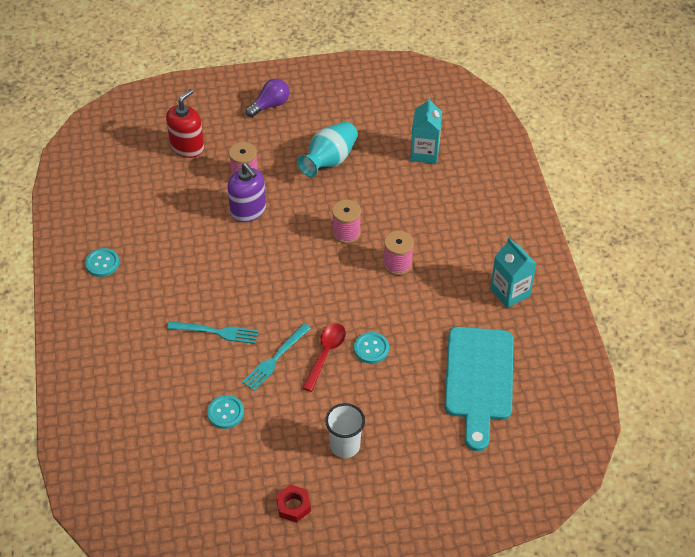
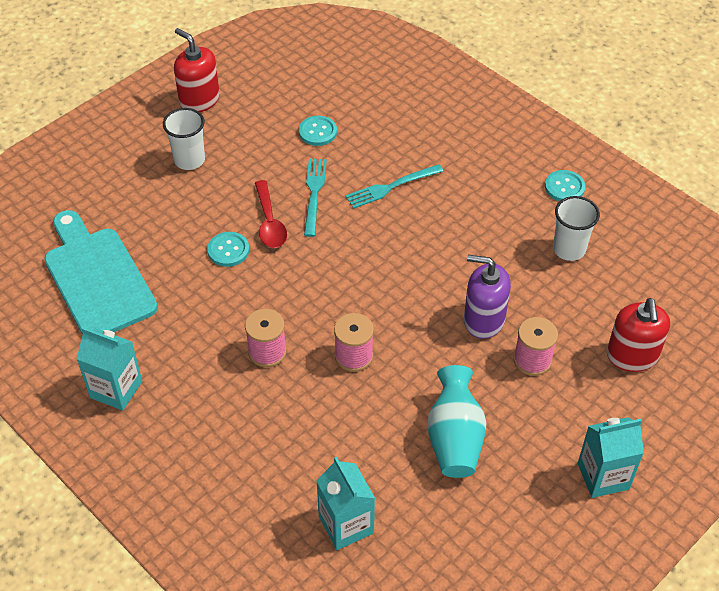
camera: 145 degrees right, 0 degrees up
purple light bulb [246,79,289,117] -> turquoise carton [578,417,644,498]
red nut [276,485,311,522] -> red soap dispenser [174,28,220,112]
none -> white cup [553,196,600,261]

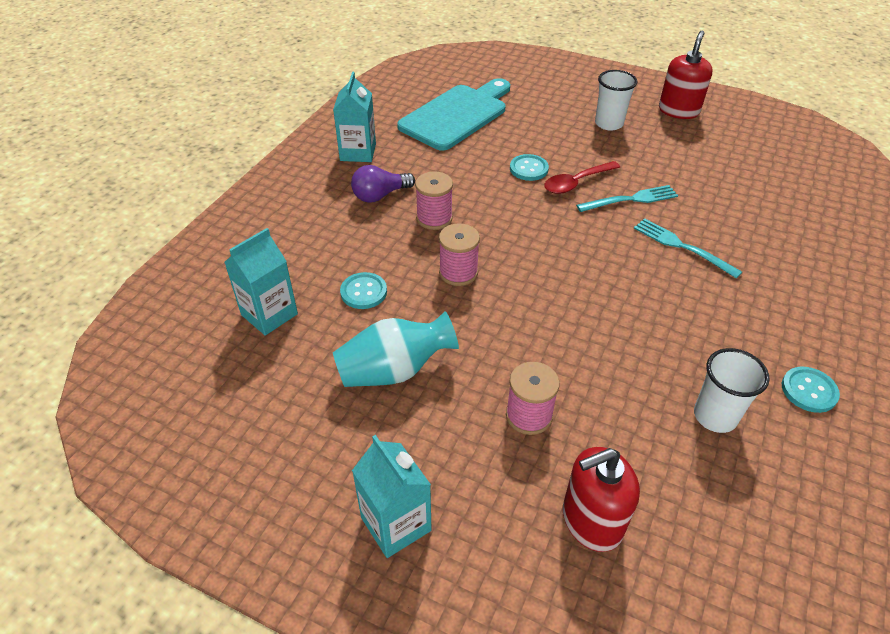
camera: 70 degrees right, 5 degrees down
turquoise button [299,116,337,146] -> turquoise button moved to [340,272,387,309]
purple soap dispenser [464,255,511,339] -> none
none -> purple light bulb [351,165,415,203]

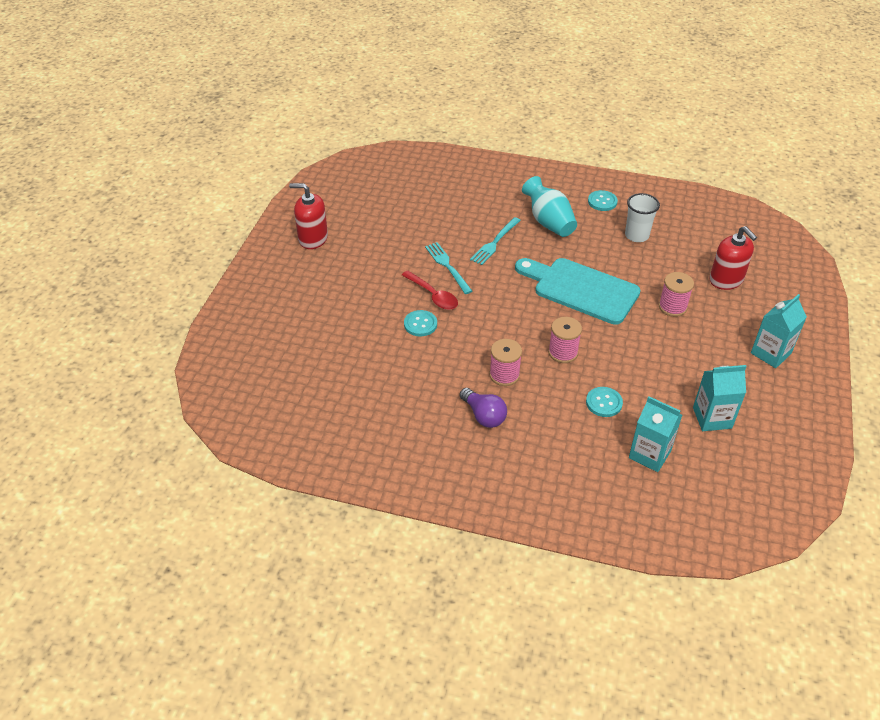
camera: 100 degrees left, 0 degrees up
turquoise carton [333,72,376,162] -> turquoise carton moved to [693,365,747,431]
turquoise vase [333,311,459,387] -> turquoise vase moved to [522,176,577,237]
turquoise cutting board [397,78,510,151] -> turquoise cutting board moved to [515,258,641,325]
white cup [595,70,638,131] -> none

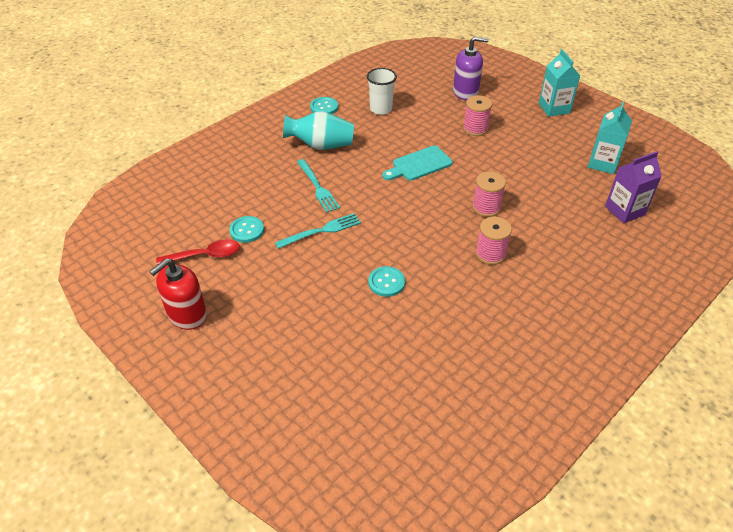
camera: 60 degrees left, 0 degrees up
red spoon [402,271,458,310] -> red spoon moved to [156,239,240,265]
turquoise fork [425,242,472,294] -> turquoise fork turned 150 degrees clockwise [275,213,361,249]
purple light bulb [460,388,507,428] -> none
turquoise cutting board [515,258,641,325] -> turquoise cutting board [382,146,453,181], size x0.60
turquoise button [586,387,623,417] -> turquoise button moved to [229,216,264,243]
turquoise carton [629,396,682,472] -> purple carton [605,151,662,223]
red soap dispenser [709,226,757,290] -> purple soap dispenser [453,36,489,100]

